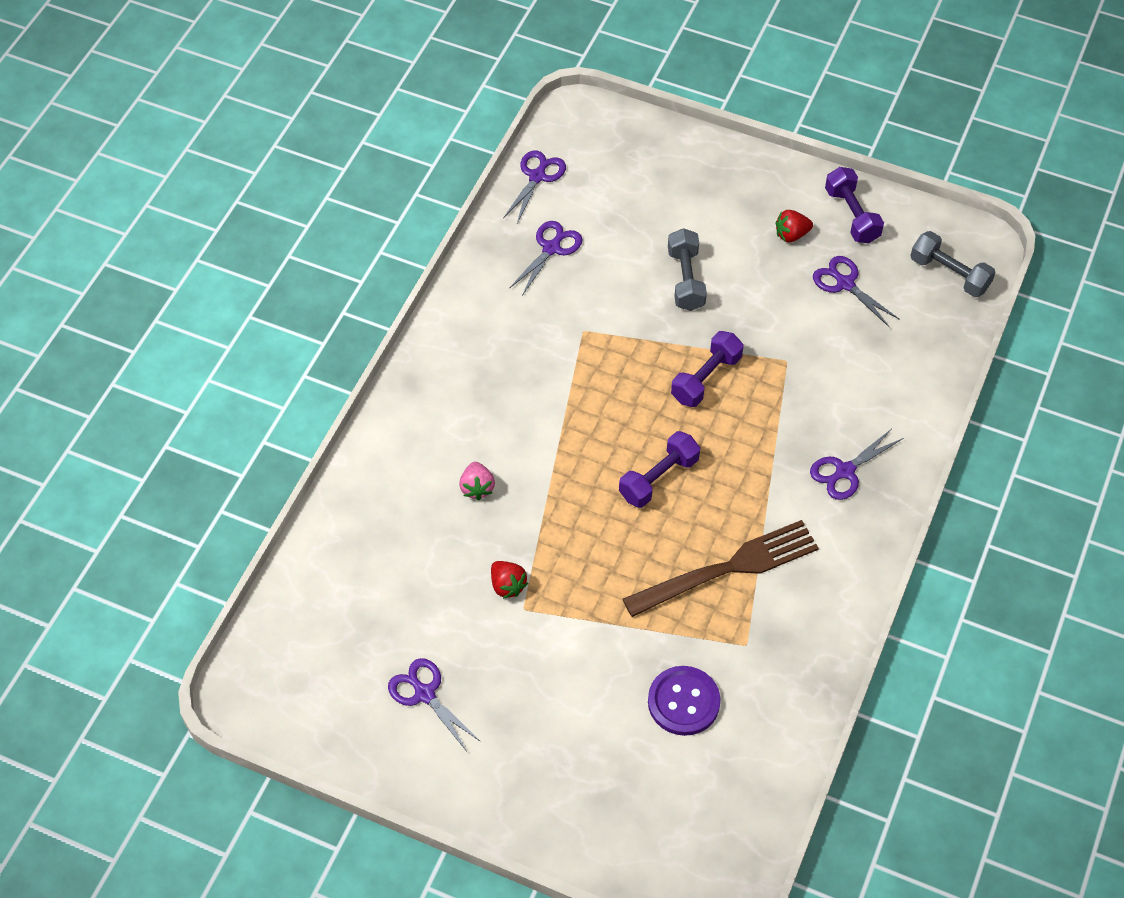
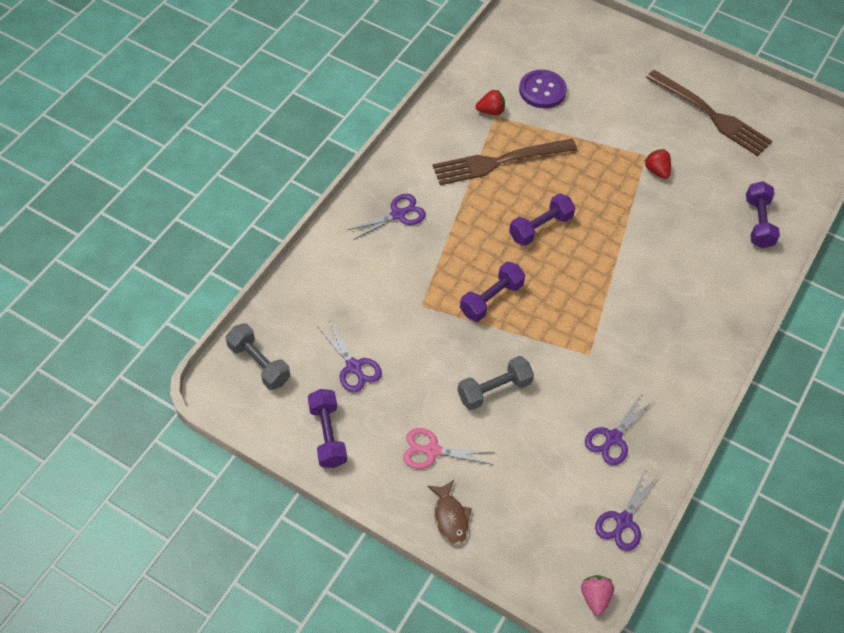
camera: 175 degrees left, 0 degrees up
purple scissors [388,658,481,750] -> brown fork [646,70,772,156]
pink strawberry [459,462,495,500] -> pink strawberry moved to [581,575,614,616]
grey dumbbell [668,228,707,311] -> grey dumbbell turned 60 degrees clockwise [457,356,534,410]
red strawberry [775,210,813,242] -> red strawberry moved to [476,90,505,115]
none -> pink scissors [403,428,495,469]
none -> brown fish [427,480,472,545]
none -> purple dumbbell [746,181,780,248]

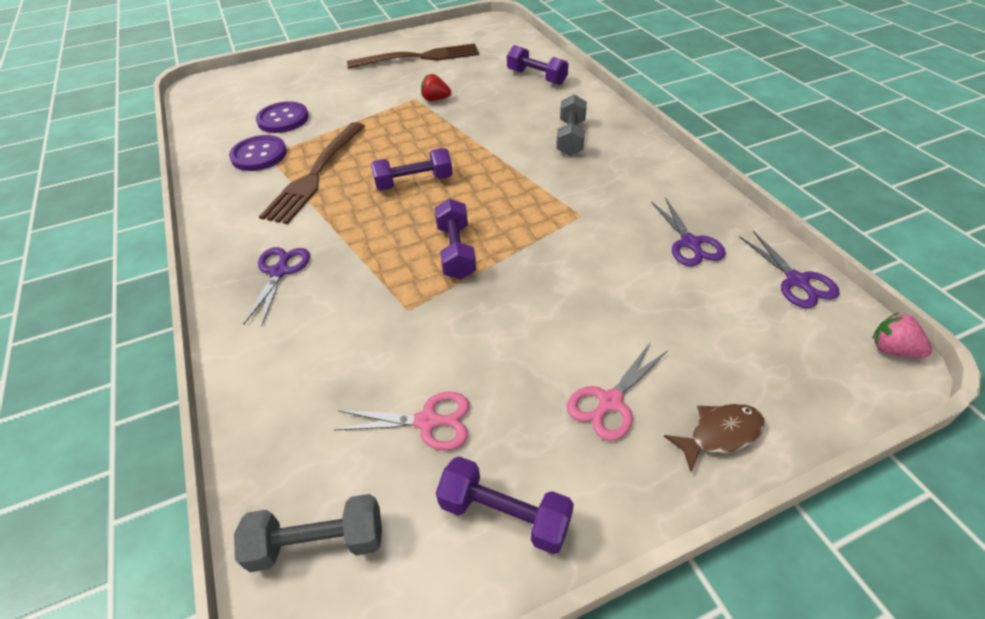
camera: 50 degrees left, 10 degrees down
purple scissors [317,321,382,393] -> pink scissors [334,392,470,451]
brown fish [427,480,472,545] -> brown fish turned 45 degrees counterclockwise [664,404,765,472]
grey dumbbell [457,356,534,410] -> grey dumbbell moved to [556,94,587,156]
red strawberry [476,90,505,115] -> purple button [229,135,287,171]
purple dumbbell [509,193,576,246] -> purple dumbbell turned 75 degrees clockwise [371,148,453,191]

